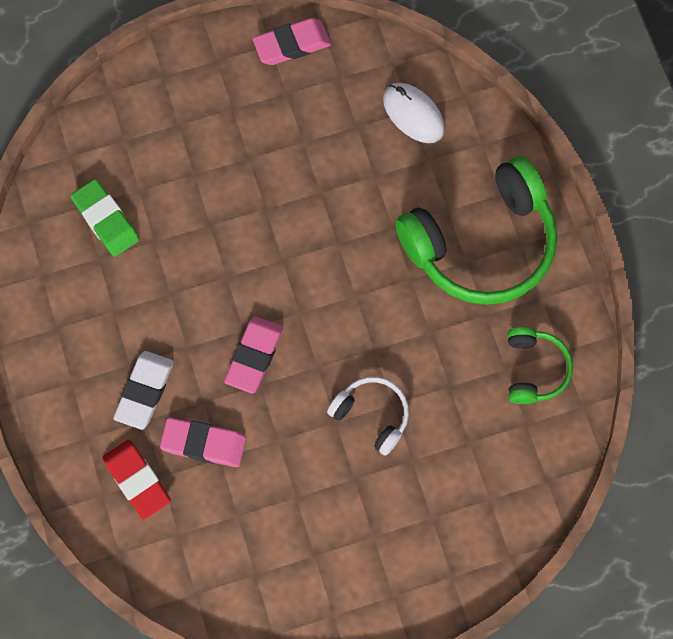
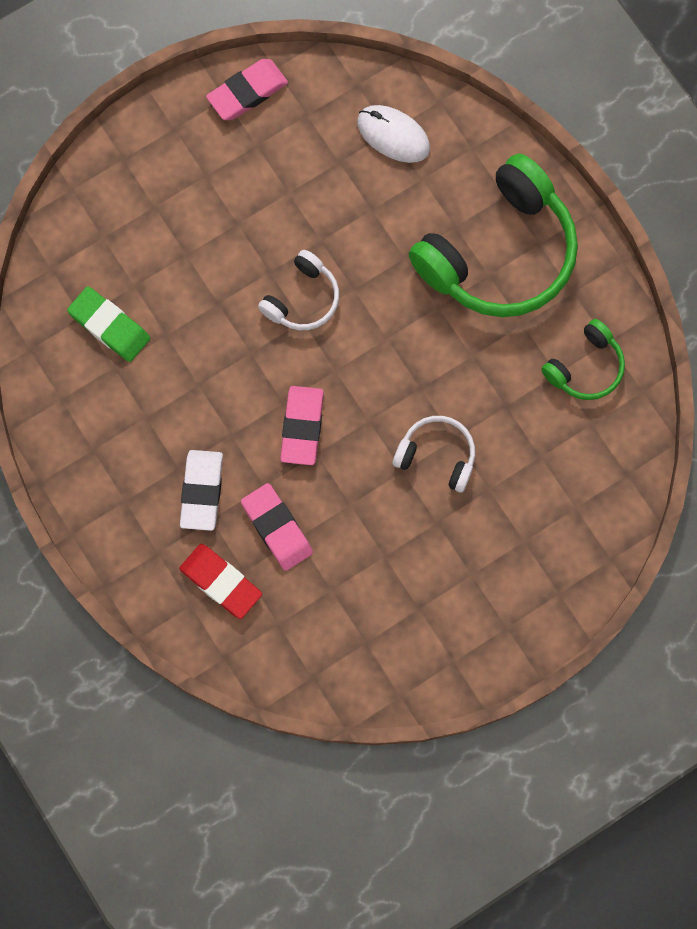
camera: 15 degrees left, 5 degrees up
pink eraser [160,418,246,467] -> pink eraser turned 60 degrees clockwise [241,483,313,571]
green headphones [508,327,573,404] -> green headphones turned 60 degrees clockwise [541,319,625,400]
none -> white headphones [258,250,339,330]

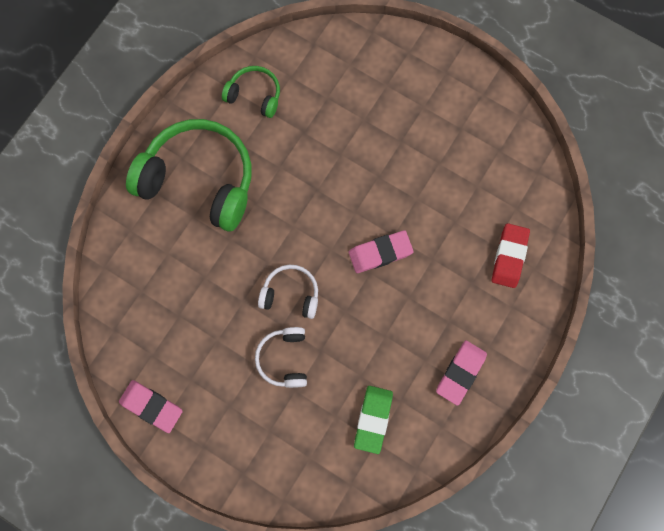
camera: 115 degrees left, 0 degrees up
white eraser [180,450,223,531] -> none
pink eraser [241,483,313,571] -> pink eraser moved to [436,340,487,406]
white mouse [357,105,430,163] -> none
white headphones [393,416,475,493] -> white headphones moved to [255,327,307,388]

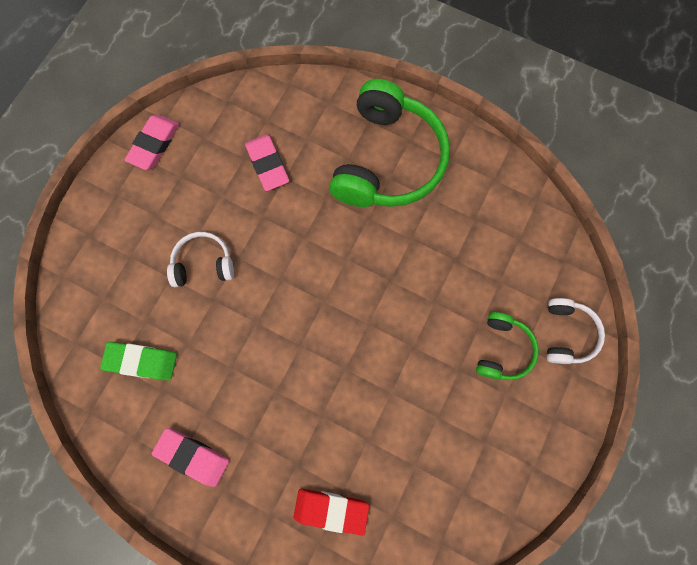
camera: 85 degrees right, 0 degrees up
green headphones [222,66,280,118] -> green headphones moved to [476,312,539,380]
white headphones [258,265,318,319] -> white headphones moved to [547,298,605,364]
pink eraser [349,230,414,273] -> pink eraser moved to [245,134,289,191]

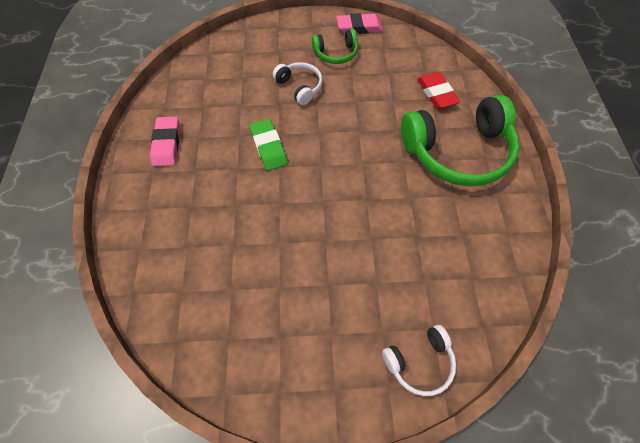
camera: 60 degrees right, 15 degrees down
green eraser [100,342,177,380] -> green eraser moved to [250,119,288,171]
pink eraser [245,134,289,191] -> none
red eraser [293,489,369,536] -> red eraser moved to [417,72,460,109]
green headphones [476,312,539,380] -> green headphones moved to [312,29,358,64]

